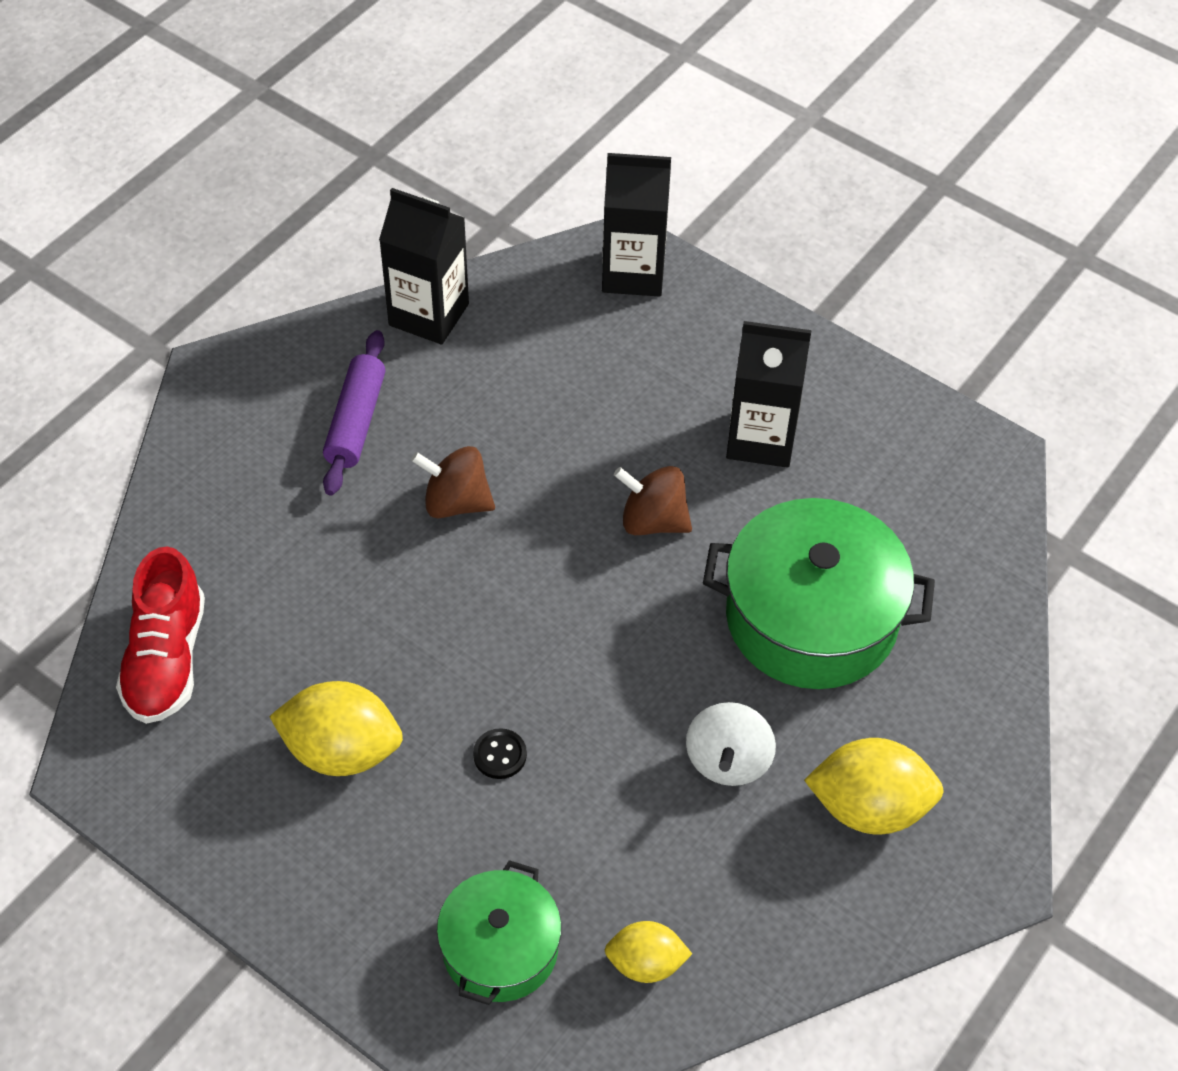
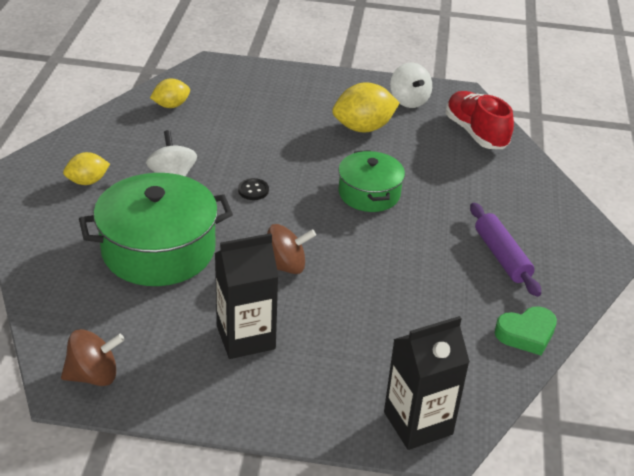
camera: 150 degrees right, 15 degrees down
black carton [379,188,469,344] -> green heart [495,307,557,356]
brown spinning top [411,446,495,518] -> brown spinning top moved to [61,329,125,386]
green pot [437,860,562,1005] -> green pot moved to [338,150,405,212]
black button [473,728,527,779] -> black button moved to [238,178,269,200]
yellow lemon [804,738,944,834] -> yellow lemon [63,152,110,185], size x0.60
none -> white spinning top [390,63,432,108]

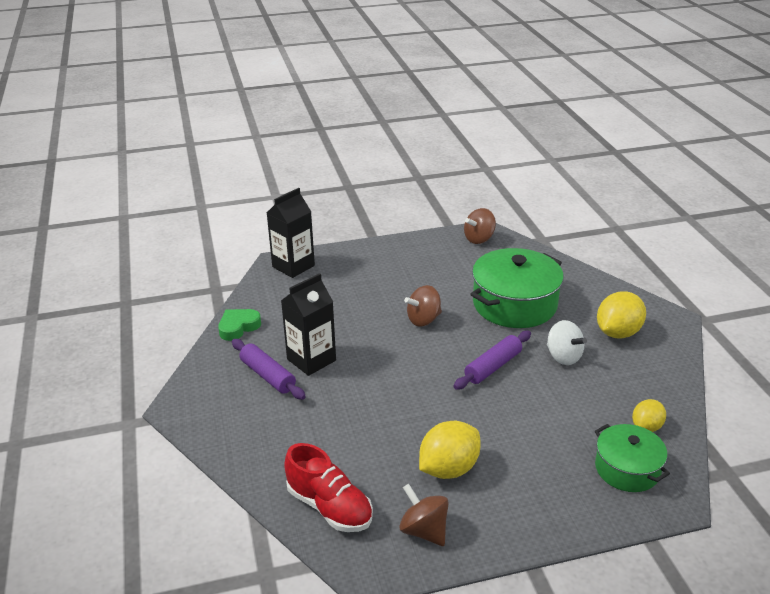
camera: 160 degrees right, 5 degrees down
yellow lemon [63,152,110,185] -> yellow lemon [597,292,646,338], size x1.66
black carton [215,233,279,359] -> black carton moved to [281,273,336,376]
black button [238,178,269,200] -> purple rolling pin [454,331,531,390]
green pot [338,150,405,212] -> green pot moved to [595,424,670,492]
white spinning top [390,63,432,108] -> brown spinning top [399,484,449,546]

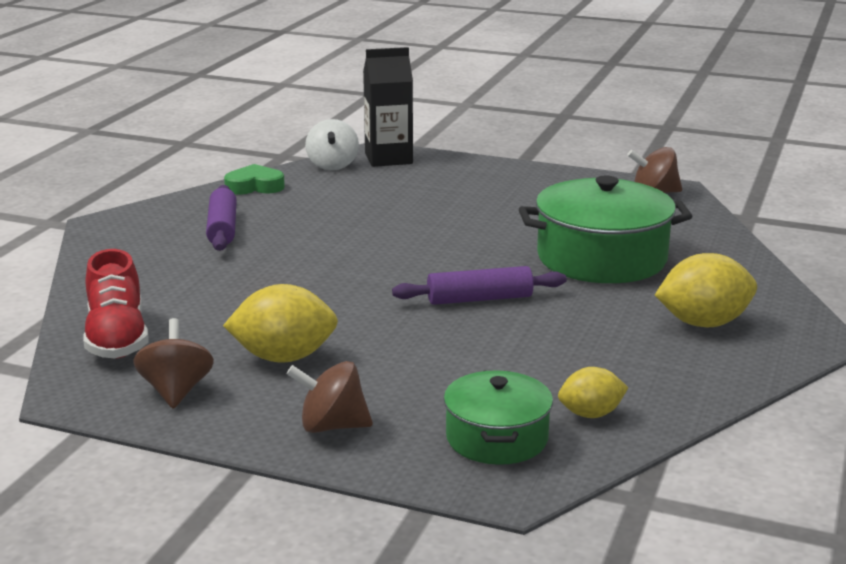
camera: 35 degrees right, 10 degrees down
black carton [281,273,336,376] -> none
brown spinning top [404,285,442,327] -> brown spinning top moved to [286,361,373,433]
white spinning top [547,320,587,365] -> white spinning top moved to [305,119,359,170]

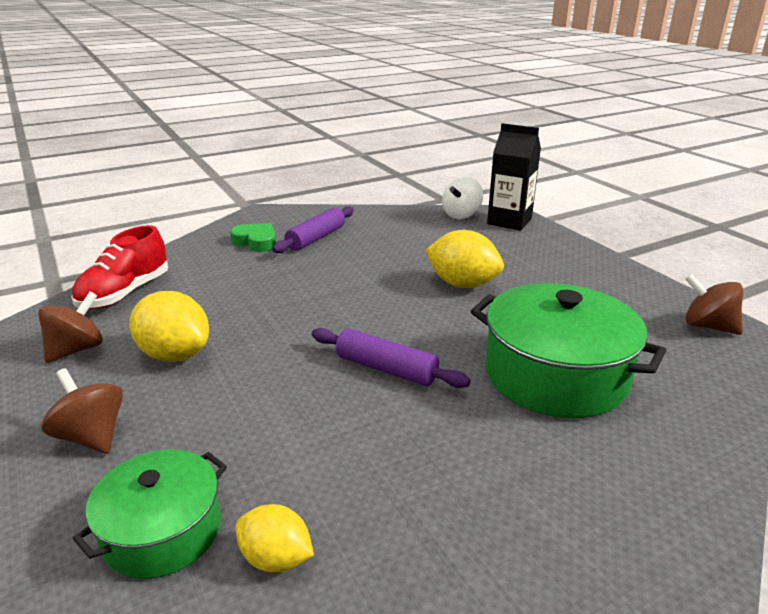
camera: 40 degrees right, 5 degrees up
green heart [224,164,285,195] -> green heart moved to [230,223,276,252]
yellow lemon [655,253,757,327] -> yellow lemon moved to [425,230,504,288]

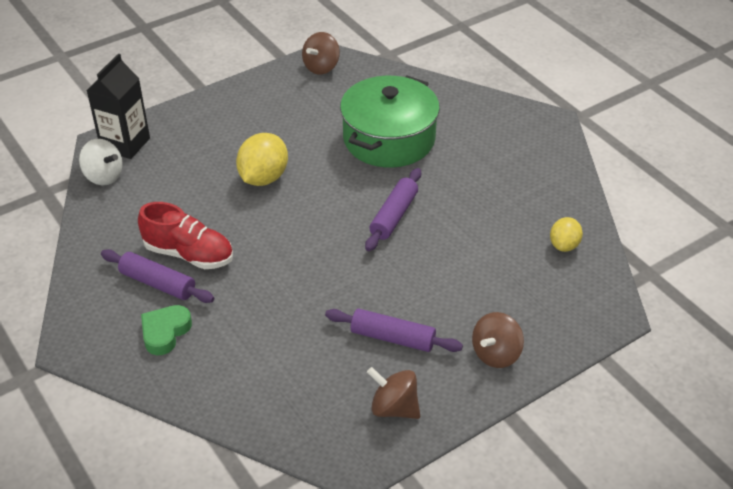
camera: 95 degrees left, 15 degrees up
red shoe [71,225,168,309] -> red shoe moved to [138,202,233,269]
green pot [72,449,227,579] -> none
yellow lemon [130,291,209,362] -> purple rolling pin [325,309,463,352]

